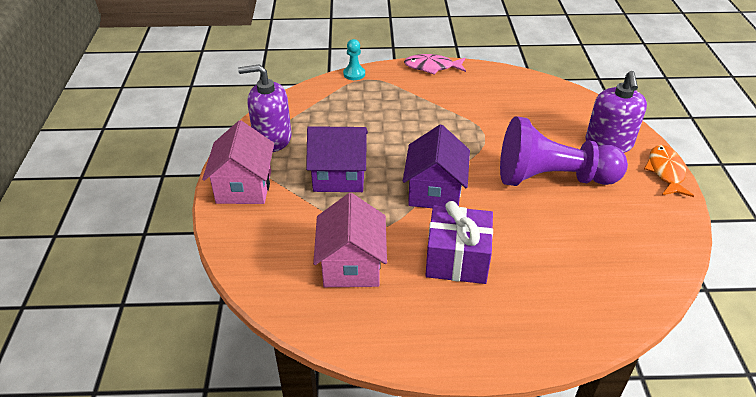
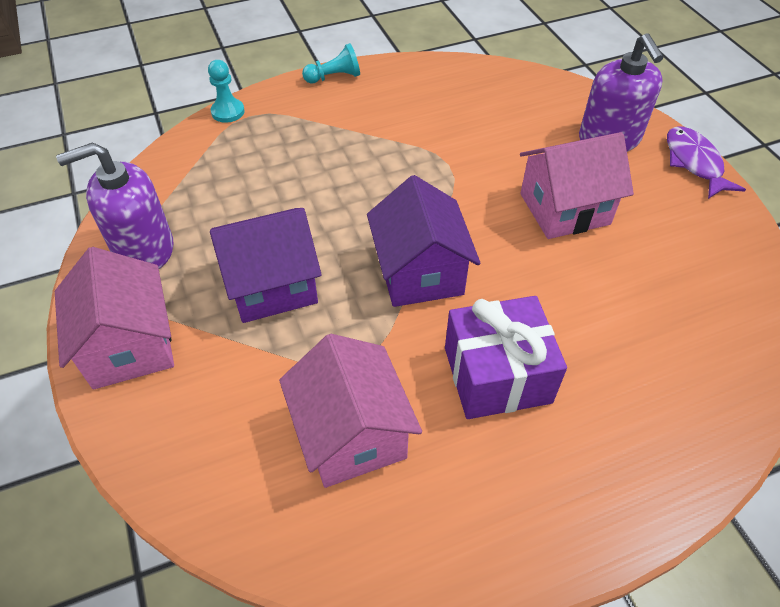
camera: 20 degrees left, 10 degrees up
pink fish [404,54,466,75] -> turquoise pawn [302,43,360,83]
purple pawn [500,116,628,186] -> pink house [520,132,634,239]
orange fish [644,145,694,197] -> purple fish [667,127,746,199]

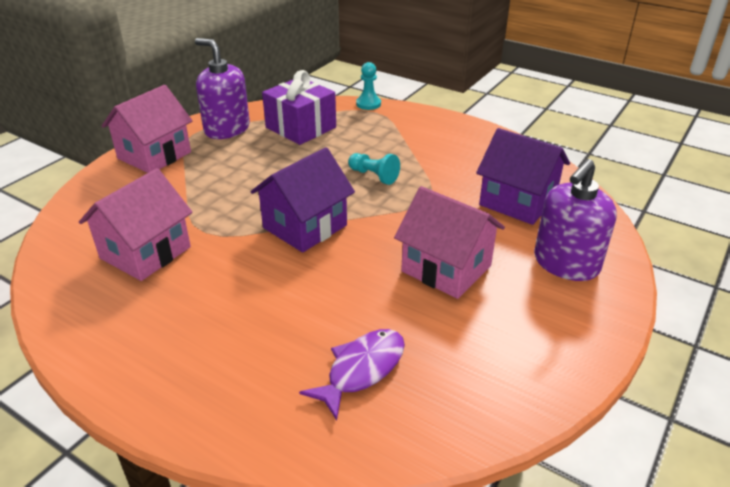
camera: 55 degrees right, 15 degrees down
purple house [210,208,322,323] -> purple house moved to [476,128,570,225]
turquoise pawn [302,43,360,83] -> turquoise pawn moved to [348,153,400,185]
purple gift [445,296,567,419] -> purple gift moved to [262,70,336,145]
purple fish [667,127,746,199] -> purple fish moved to [299,329,405,420]

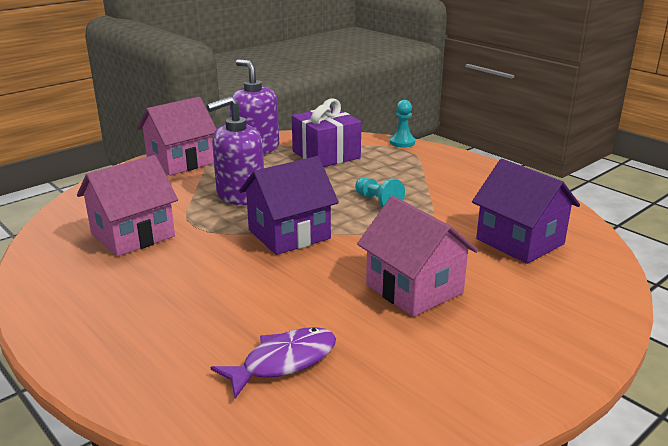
camera: 15 degrees right, 10 degrees down
purple soap dispenser [534,159,617,281] -> purple soap dispenser moved to [207,96,264,205]

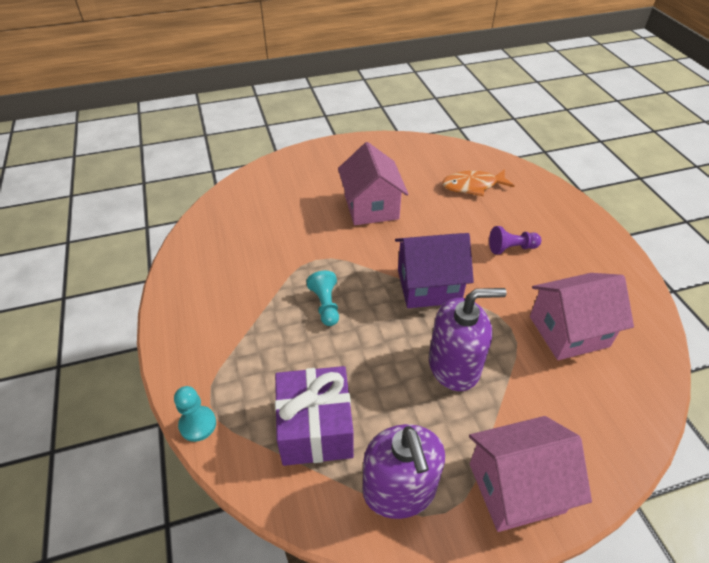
camera: 155 degrees left, 20 degrees up
purple fish [210,327,336,398] -> orange fish [442,169,515,196]
purple house [472,159,580,264] -> none
none -> purple pawn [489,226,541,254]

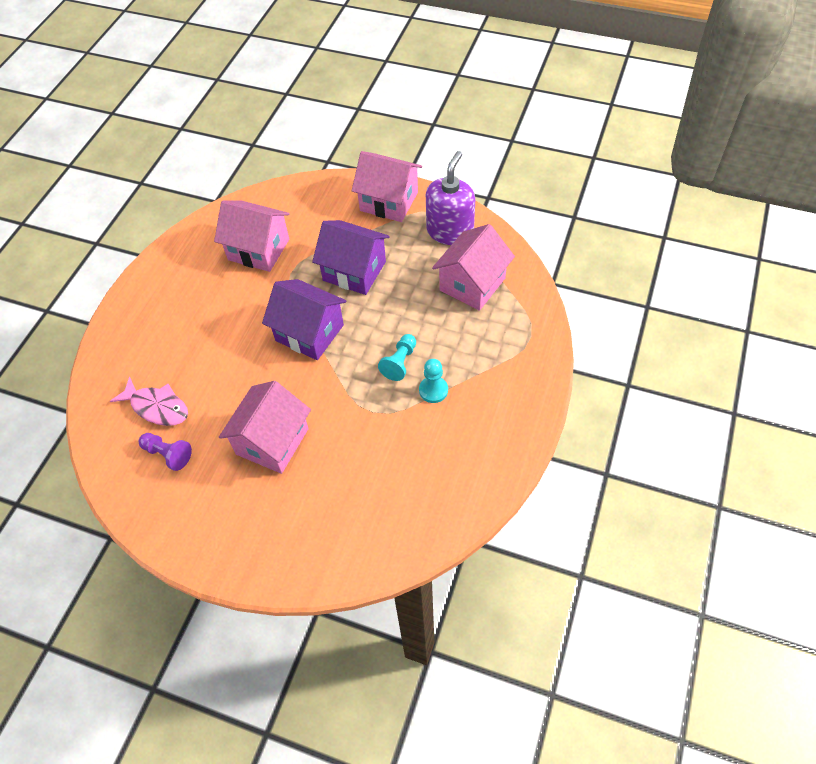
camera: 140 degrees left, 10 degrees up
turquoise pawn [174,386,216,442] -> turquoise pawn moved to [419,359,448,403]
purple gift [275,366,354,466] -> pink house [432,224,515,311]
purple soap dispenser [429,288,507,391] -> purple house [312,220,390,295]
orange fish [442,169,515,196] -> pink fish [110,376,188,426]
purple pawn [489,226,541,254] -> purple pawn moved to [139,433,192,471]

